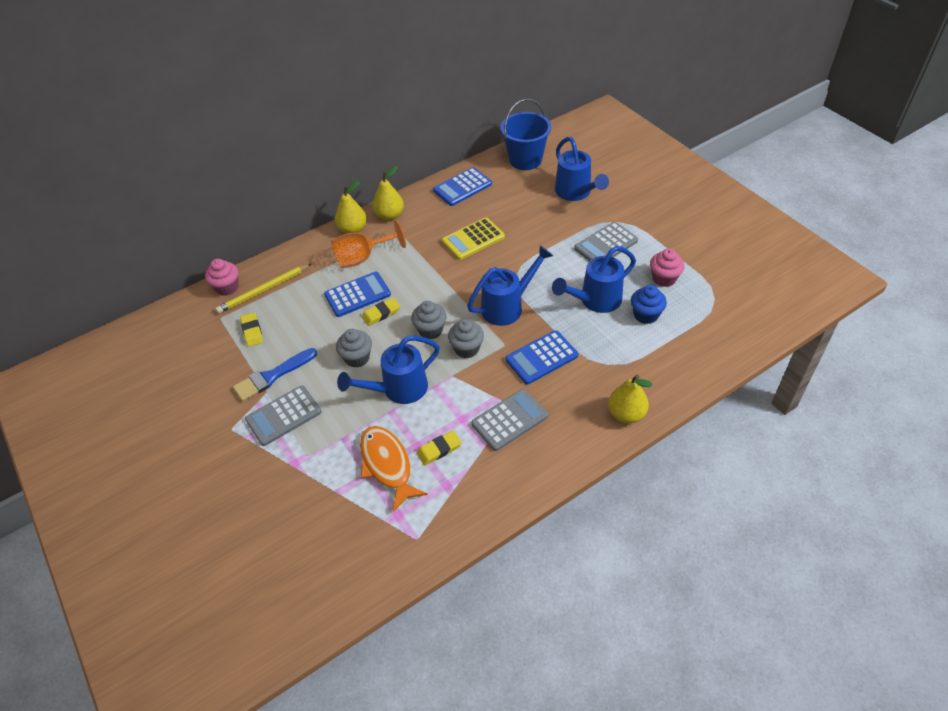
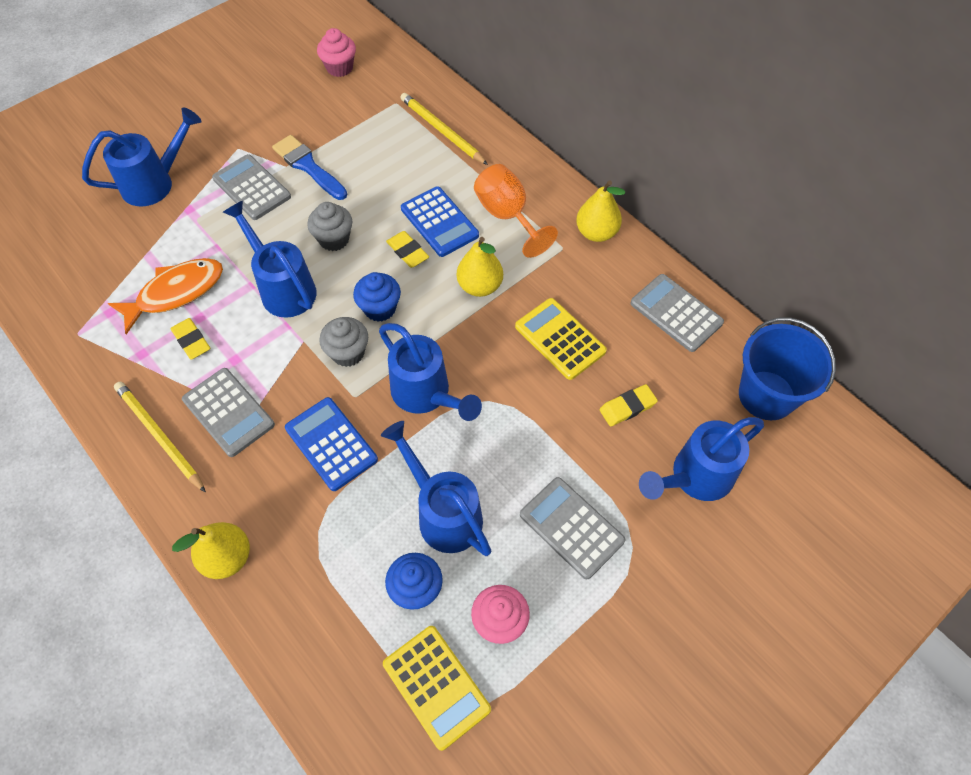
camera: 80 degrees right, 10 degrees up
pink cupcake [205,259,239,296] -> pink cupcake moved to [317,28,356,77]
yellow eraser [240,312,263,347] -> yellow eraser moved to [599,384,658,427]
yellow pear [335,181,367,234] -> yellow pear moved to [457,237,503,297]
grey cupcake [411,301,446,339] -> blue cupcake [353,272,401,322]
blue calculator [433,167,492,206] -> grey calculator [630,274,724,352]
none -> blue watering can [82,107,202,206]
none -> yellow pencil [114,382,206,493]
none -> yellow calculator [383,626,491,751]

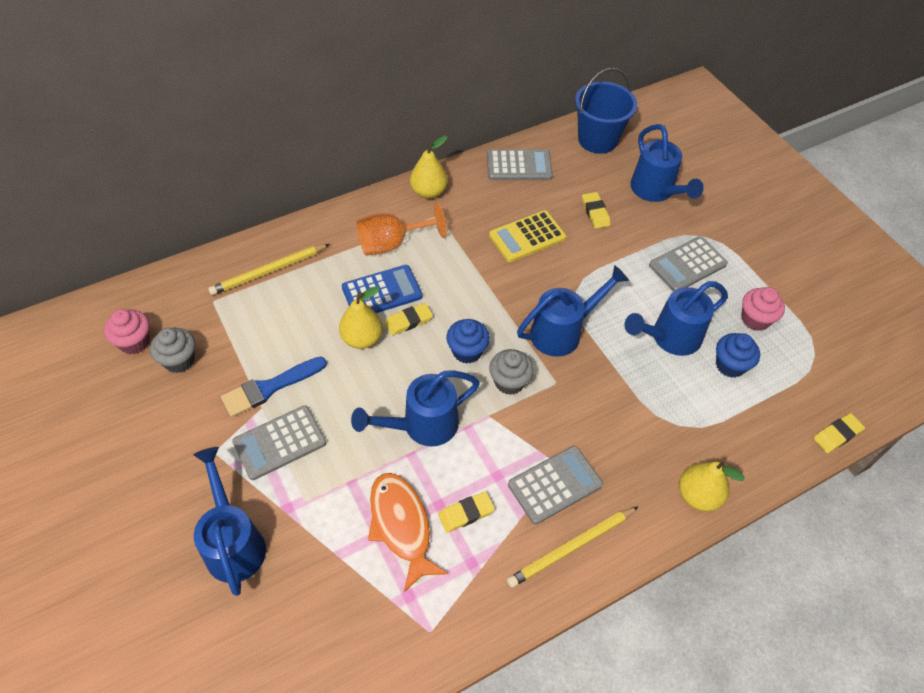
camera: 80 degrees left, 5 degrees down
blue calculator [285,397,378,491] -> none
grey cupcake [307,202,352,251] -> grey cupcake moved to [150,328,195,373]
yellow calculator [383,626,491,751] -> none
yellow pear [457,237,503,297] -> yellow pear moved to [339,286,383,349]
grey calculator [630,274,724,352] -> grey calculator turned 150 degrees counterclockwise [487,150,553,180]
none -> yellow eraser [813,413,865,453]

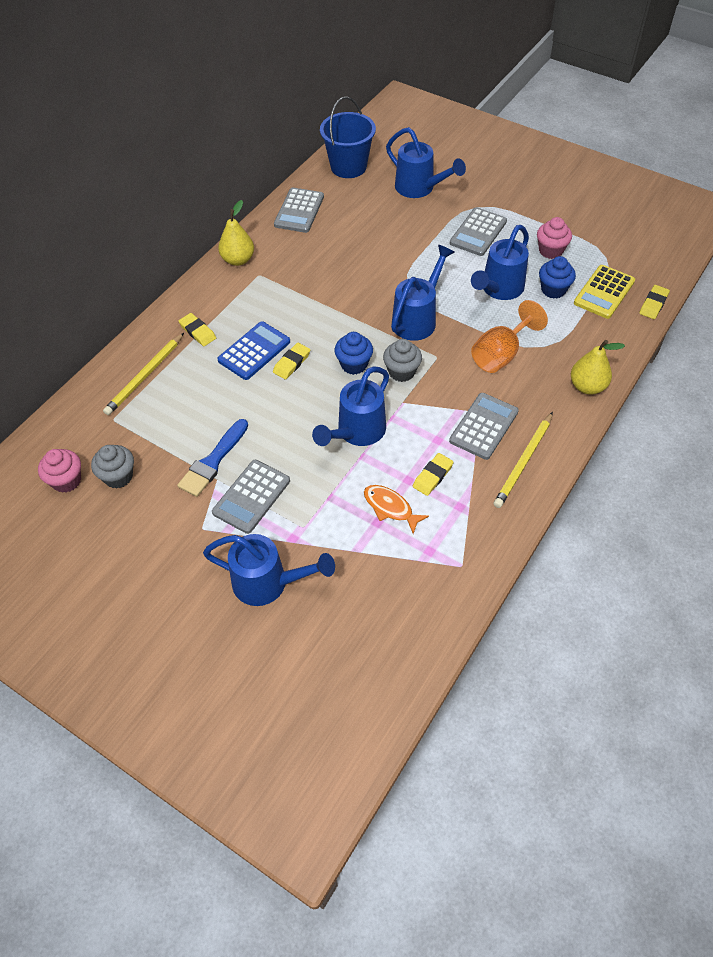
camera: 25 degrees left, 0 degrees up
blue watering can [193,447,266,596] -> blue watering can turned 150 degrees clockwise [203,534,335,606]
yellow pear [339,286,383,349] -> none
orange goblet [357,203,447,255] -> orange goblet moved to [471,300,548,373]
orange fish [368,473,448,592] -> orange fish [364,485,429,534], size x0.66
grey calculator [487,150,553,180] -> grey calculator turned 135 degrees clockwise [274,187,324,233]
yellow calculator [489,210,566,262] -> yellow calculator moved to [574,265,635,319]
yellow eraser [582,192,610,228] -> yellow eraser moved to [179,313,216,346]

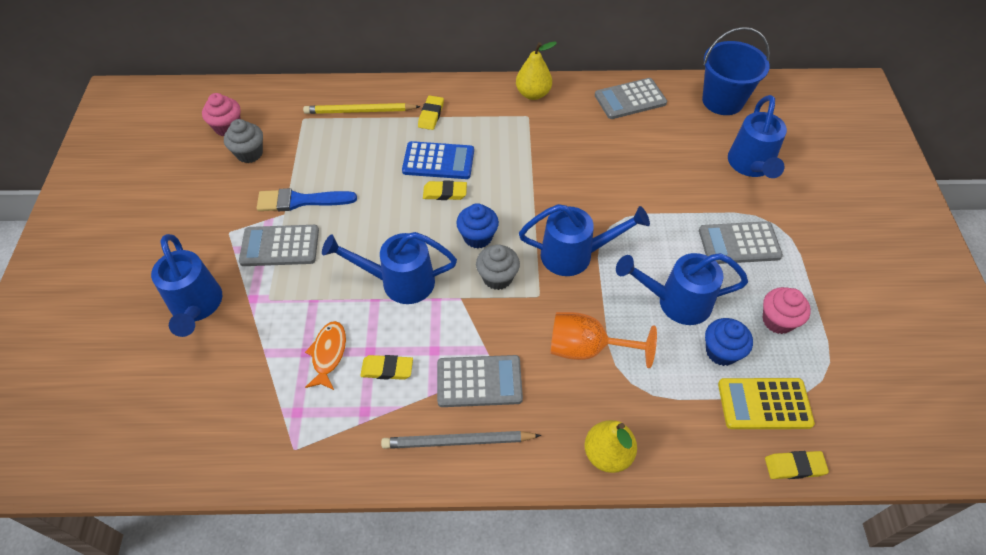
camera: 55 degrees right, 0 degrees up
yellow pencil [493,412,553,508] -> grey pencil [381,431,541,449]

